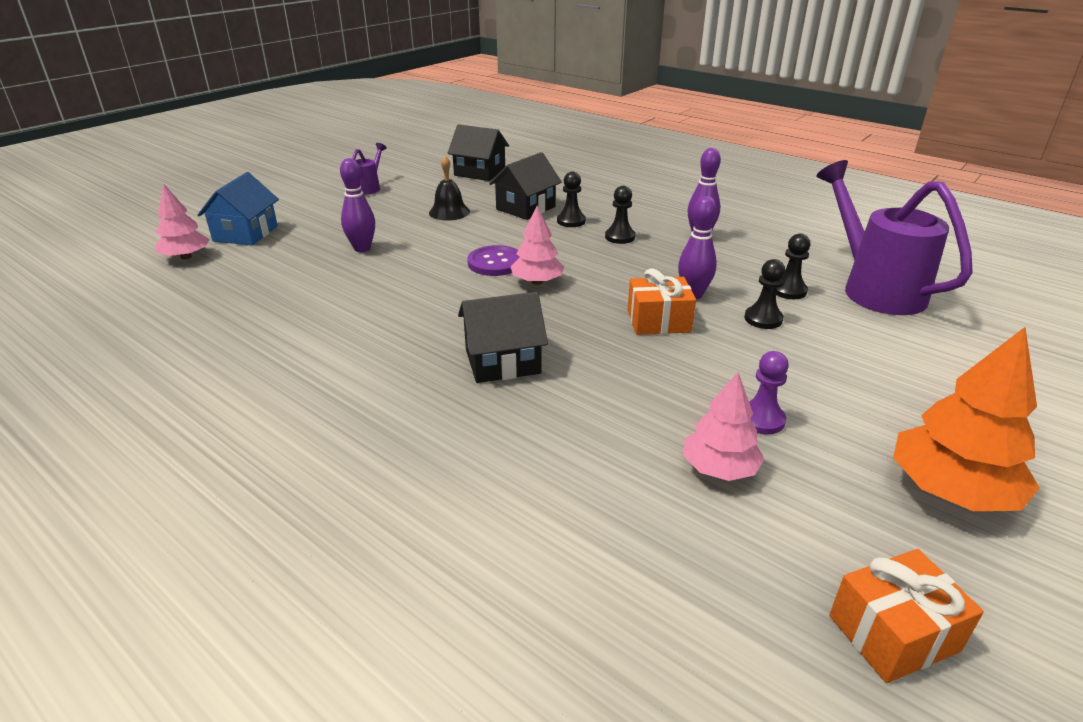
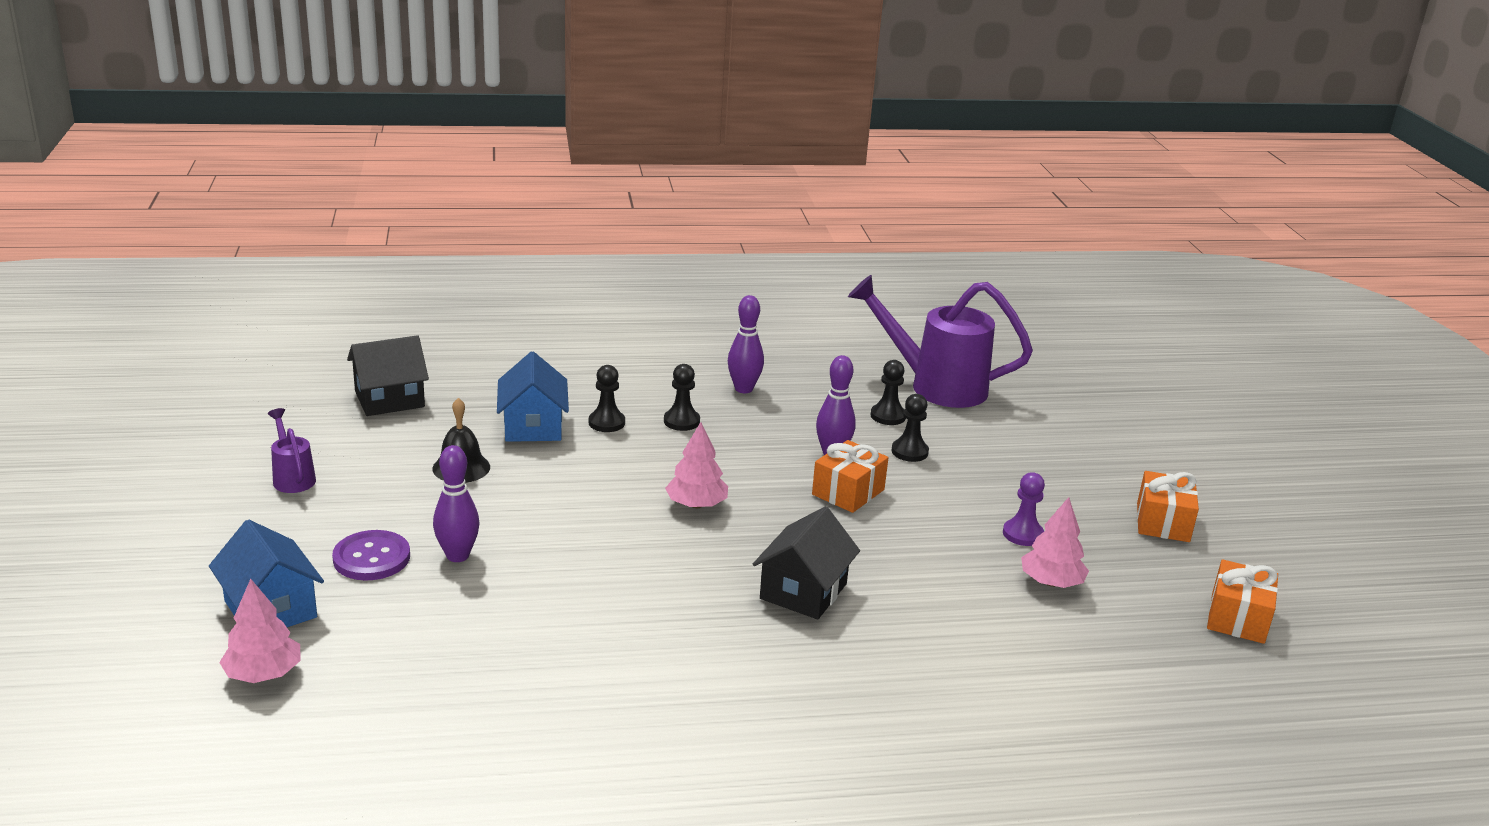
camera: 50 degrees left, 5 degrees down
purple button [467,245,520,276] -> purple button moved to [332,530,410,581]
black house [489,152,562,220] -> blue house [497,351,569,442]
orange tree [893,327,1040,511] -> orange gift [1137,471,1199,542]

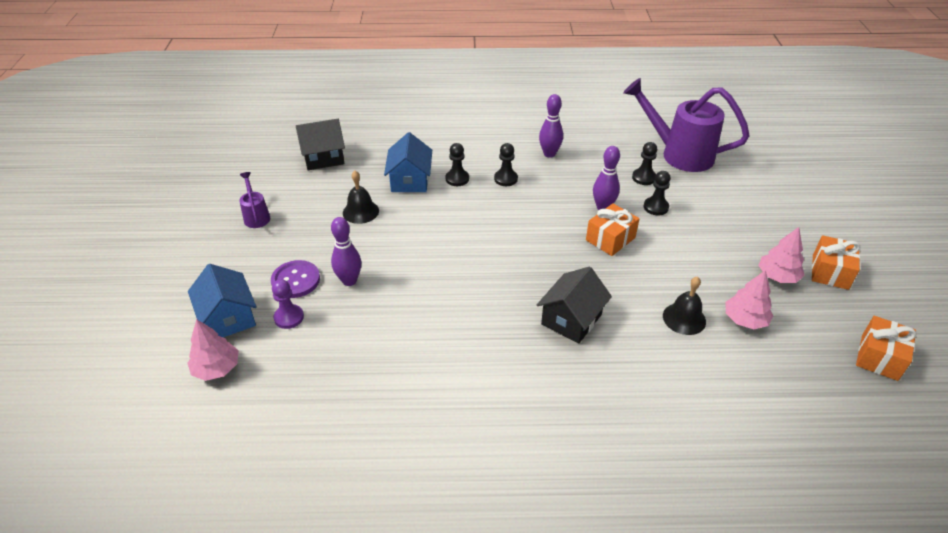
camera: 10 degrees right, 15 degrees up
pink tree [665,422,728,508] -> pink tree moved to [758,227,805,283]
purple pawn [1003,472,1045,546] -> purple pawn moved to [272,279,304,329]
none -> black bell [663,276,706,335]

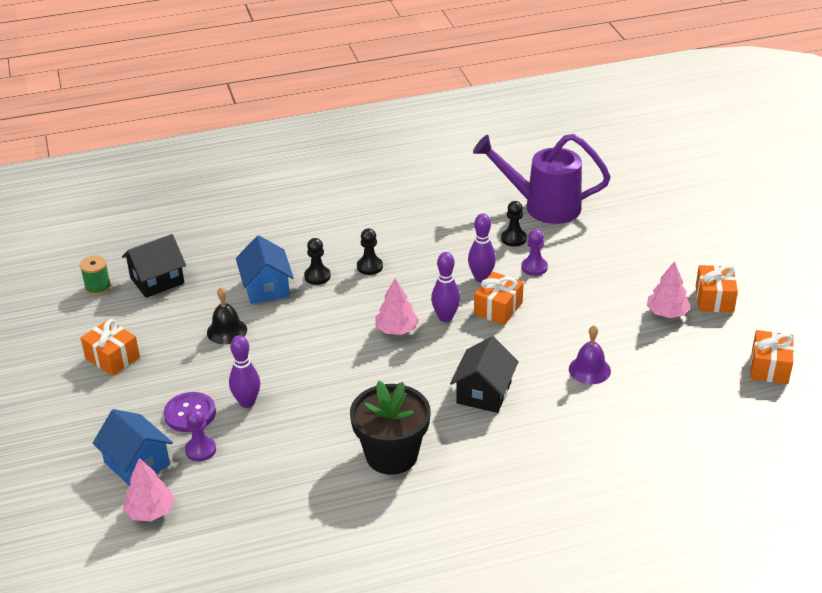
camera: 15 degrees left, 5 degrees down
purple watering can [239,172,270,228] -> orange gift [81,319,140,376]
purple bowling pin [539,94,563,158] -> purple bowling pin moved to [431,252,460,322]
black pawn [644,171,671,216] -> purple pawn [521,229,548,276]
black bell [663,276,706,335] -> purple bell [569,325,611,384]
pink tree [726,270,774,329] -> pink tree moved to [375,278,419,335]
none -> green spool [80,255,111,296]
none -> black flower pot [350,381,431,475]

